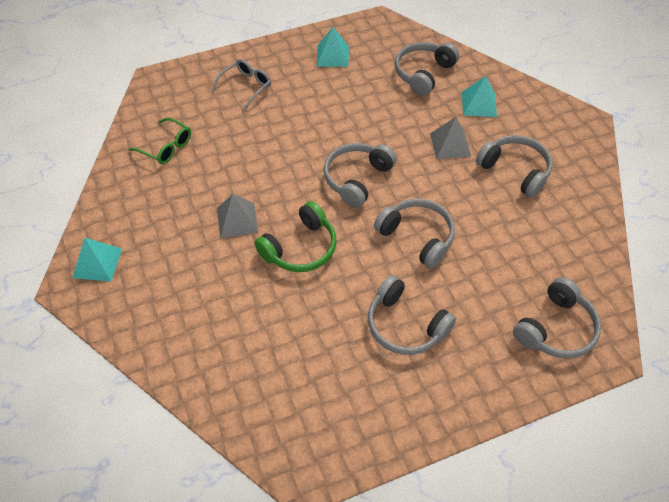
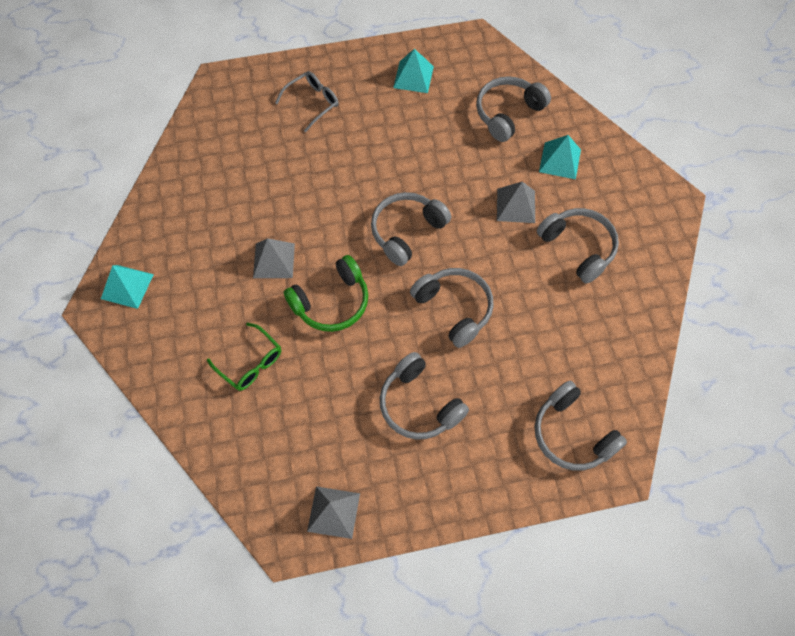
camera: 10 degrees right, 10 degrees up
green glasses [129,118,191,164] -> green glasses moved to [207,323,281,391]
grey headphones [513,277,601,359] -> grey headphones turned 90 degrees clockwise [535,381,627,471]
none -> grey pyramid [307,486,360,539]

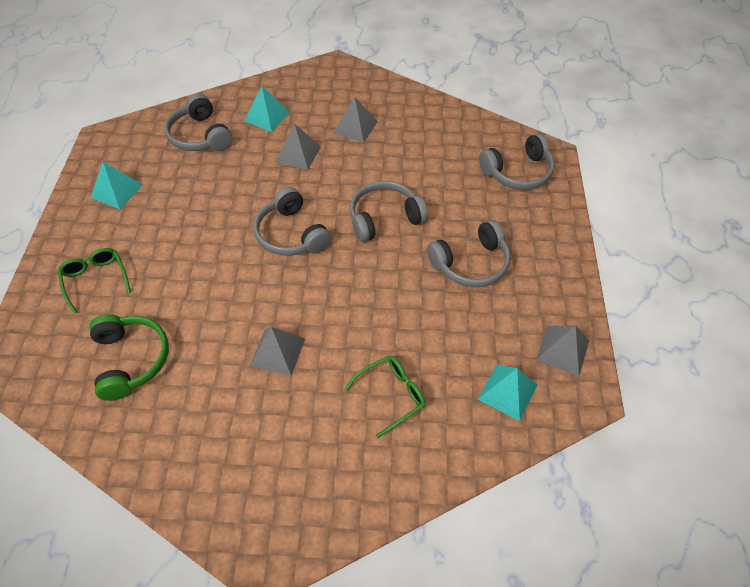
camera: 75 degrees left, 10 degrees down
turquoise pyramid [101,265,154,309] -> turquoise pyramid moved to [478,365,538,421]
grey glasses [275,71,339,132] -> green glasses [58,248,131,314]
green headphones [284,255,368,332] -> green headphones moved to [89,314,169,401]
grey headphones [537,208,619,284] -> grey pyramid [333,97,378,143]

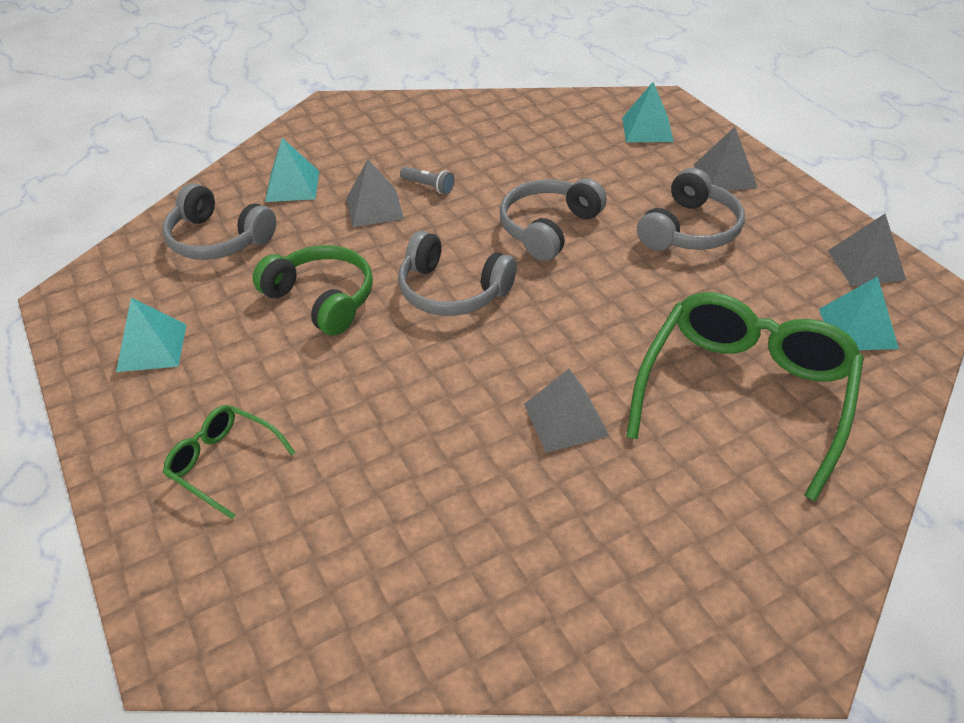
camera: 30 degrees left, 10 degrees down
green headphones [89,314,169,401] -> green headphones moved to [253,245,373,335]
grey pyramid [333,97,378,143] -> grey pyramid moved to [694,127,758,191]
green glasses [344,355,426,438] -> green glasses [626,292,864,502], size x2.01
grey headphones [479,133,555,190] -> turquoise pyramid [622,82,674,142]
none -> grey flashlight [400,167,454,194]

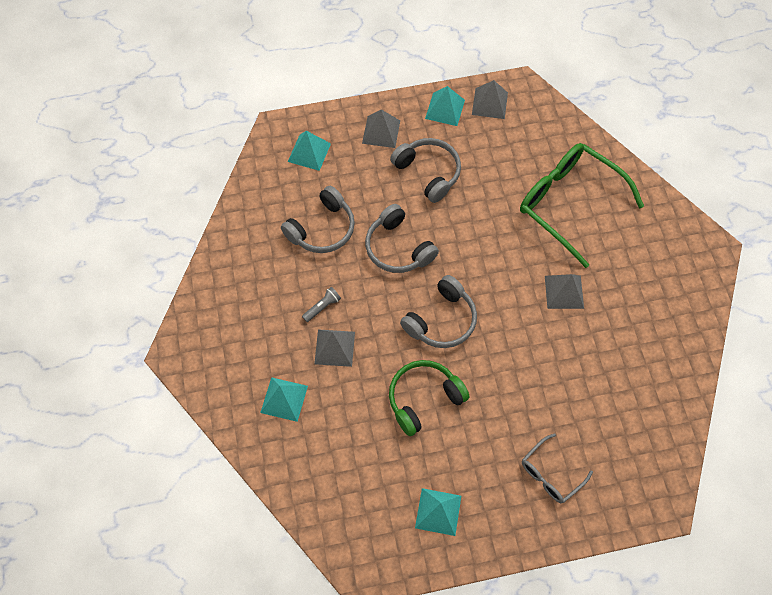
camera: 75 degrees left, 20 degrees up
grey headphones [162,183,276,260] -> grey headphones moved to [281,186,355,253]
green glasses [163,405,296,519] -> grey glasses [522,433,593,503]
turquoise pyramid [819,276,899,350] -> turquoise pyramid moved to [425,86,465,126]

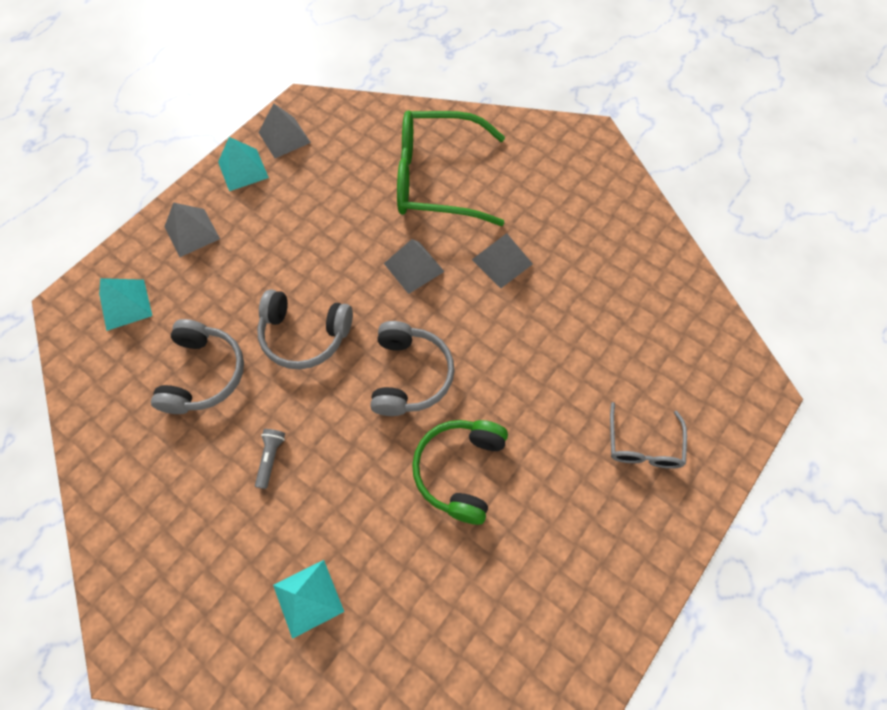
camera: 40 degrees left, 0 degrees up
grey pyramid [314,329,355,367] -> grey pyramid moved to [384,239,445,294]
grey headphones [390,138,461,203] -> none
turquoise pyramid [415,488,461,536] -> none

